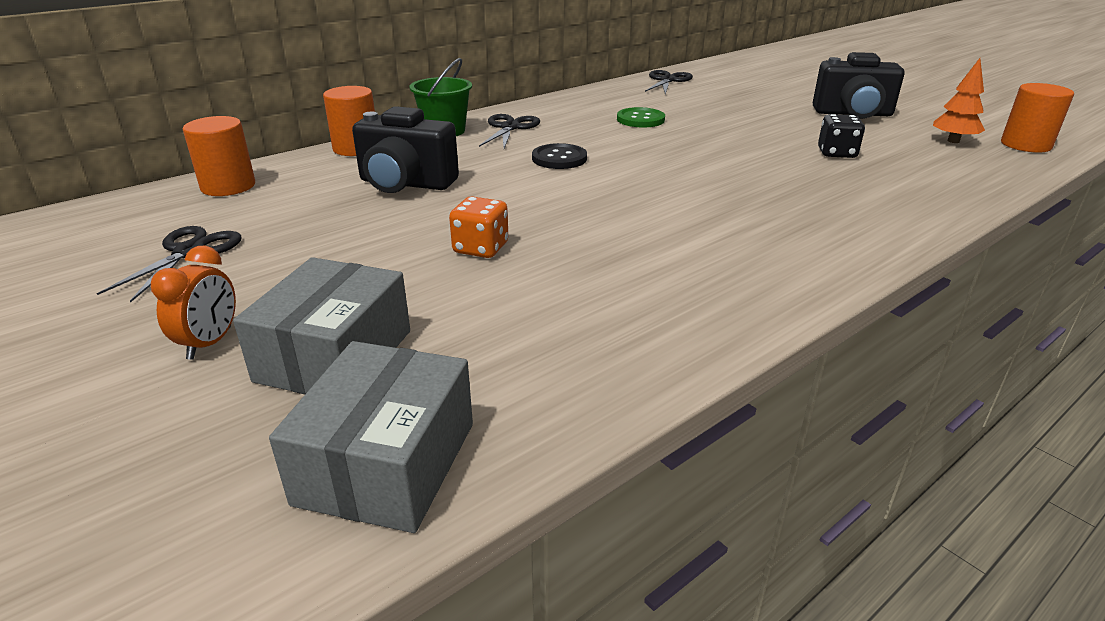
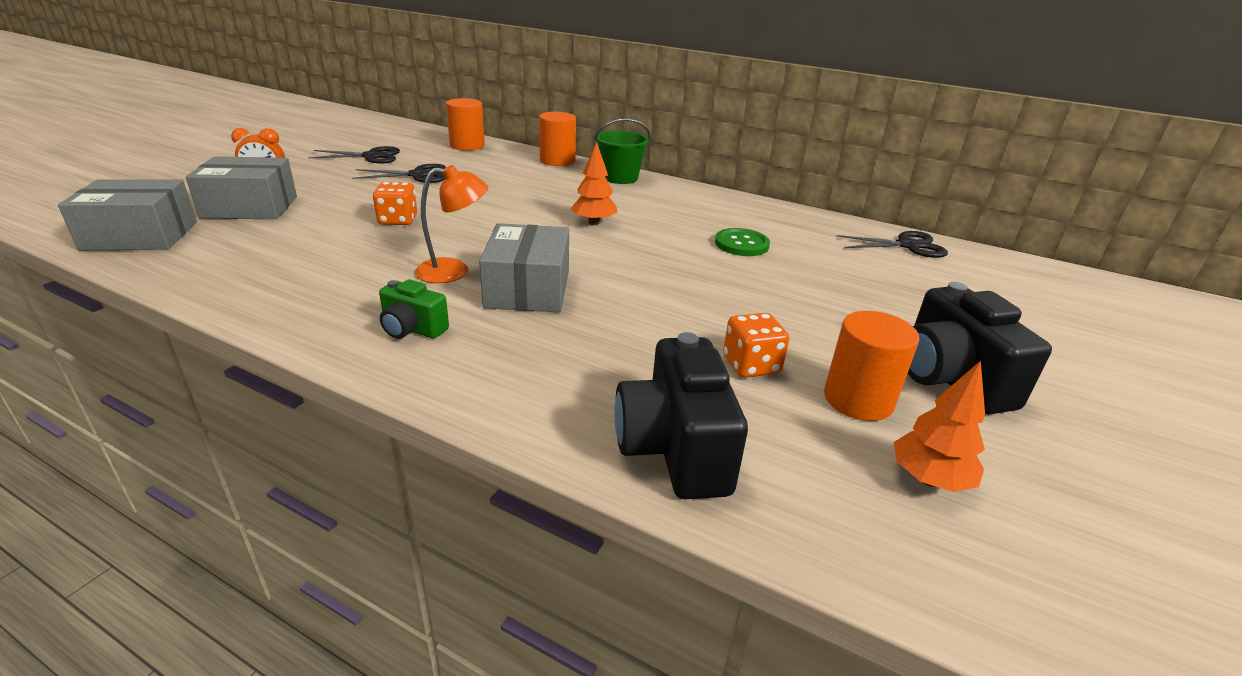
camera: 65 degrees right, 0 degrees up
black camera [352,106,459,193] -> black camera moved to [614,332,748,499]
black scissors [479,114,540,149] -> black scissors moved to [352,164,446,183]
black button [532,143,587,169] -> orange tree [571,142,617,225]
black dice [818,114,865,158] -> orange dice [723,313,789,378]
orange cylinder [1001,83,1074,153] -> orange cylinder moved to [824,311,919,421]
none -> green camera [379,279,449,339]
none -> orange lamp [415,165,488,283]
none -> grey box [479,223,569,312]

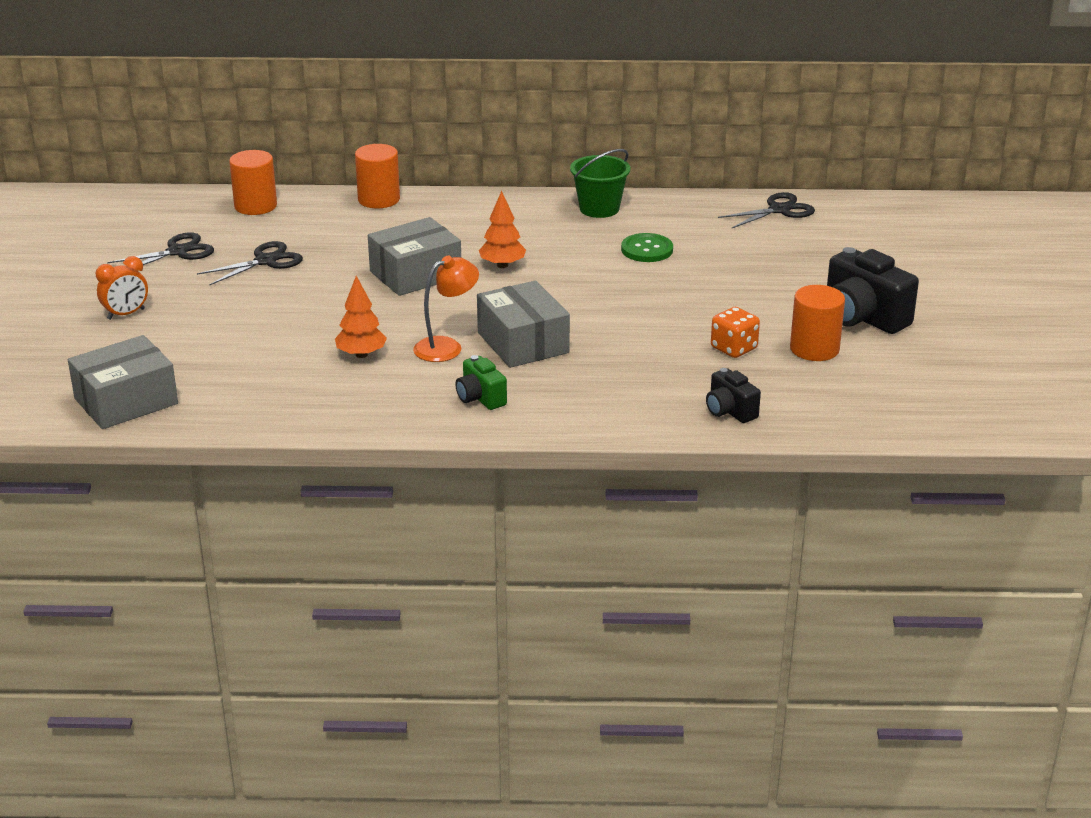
camera: 25 degrees left, 0 degrees up
grey box [186,156,297,219] -> grey box moved to [368,217,461,296]
orange dice [373,182,417,225] -> none
green camera [379,279,449,339] -> green camera turned 60 degrees clockwise [455,355,507,410]
green bucket [594,118,650,184] -> green bucket moved to [570,149,630,218]
black camera [614,332,748,499] -> black camera [706,368,761,423], size x0.56
orange tree [894,361,985,492] -> orange tree moved to [335,276,387,358]

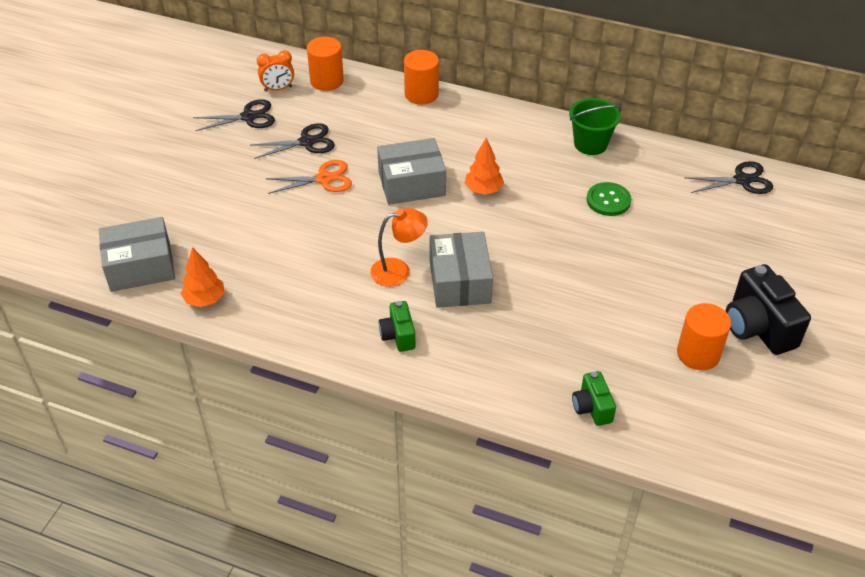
camera: 20 degrees right, 15 degrees up
orange clock [96,256,148,320] -> orange clock moved to [257,50,294,91]
orange tree [335,276,387,358] -> orange tree moved to [181,247,225,307]
black camera [706,368,761,423] -> green camera [572,371,616,426]
orange dice [711,307,760,358] -> none
none -> orange scissors [265,160,352,194]

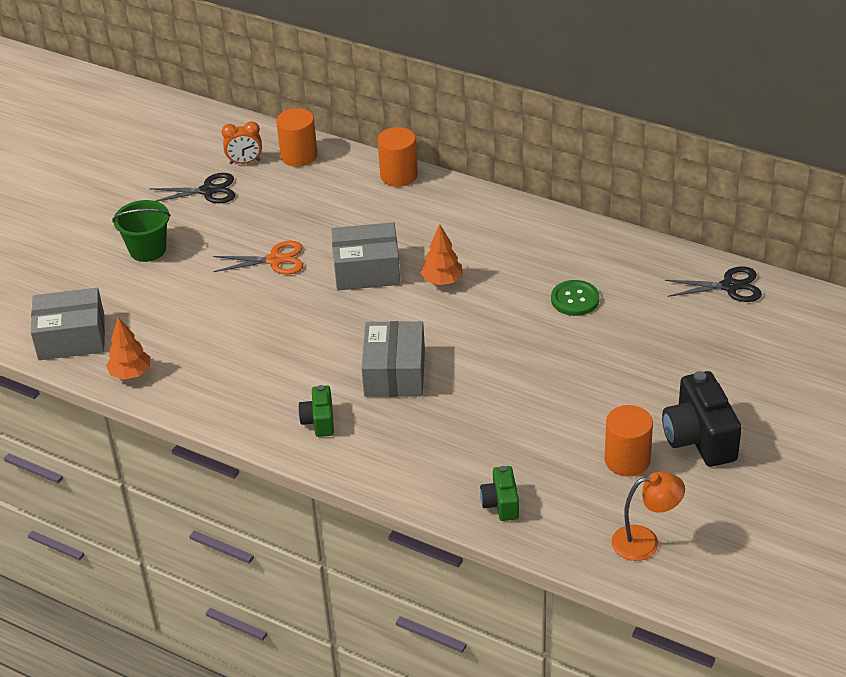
camera: 10 degrees right, 5 degrees down
black scissors [251,123,335,159] -> none
orange lamp [370,208,428,287] -> orange lamp moved to [611,471,685,561]
green bucket [569,98,622,155] -> green bucket moved to [112,200,171,262]

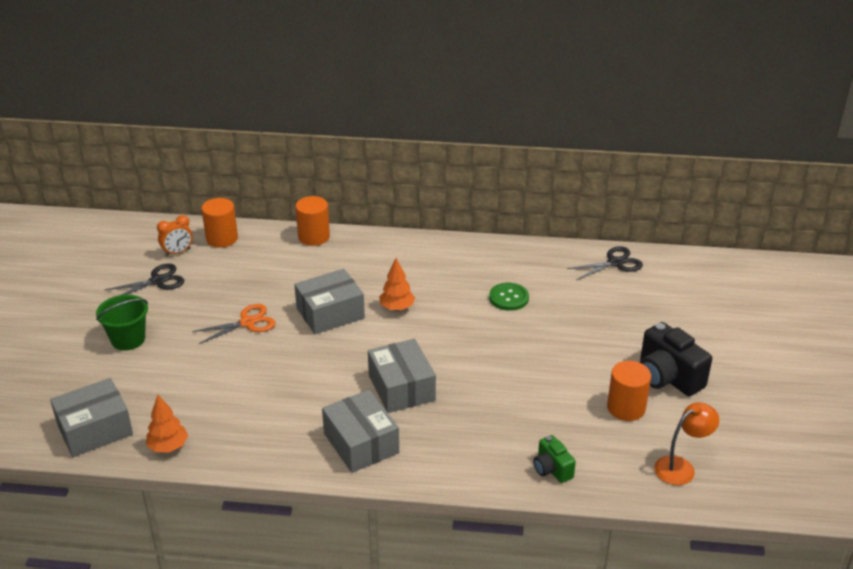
camera: 25 degrees left, 5 degrees down
green camera [298,385,334,437] -> grey box [322,390,399,473]

